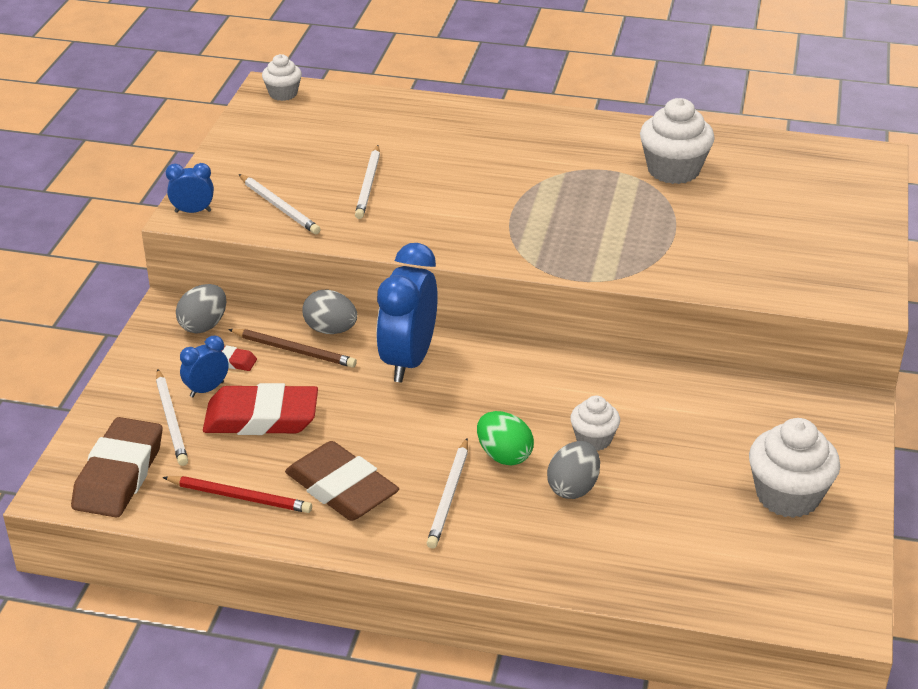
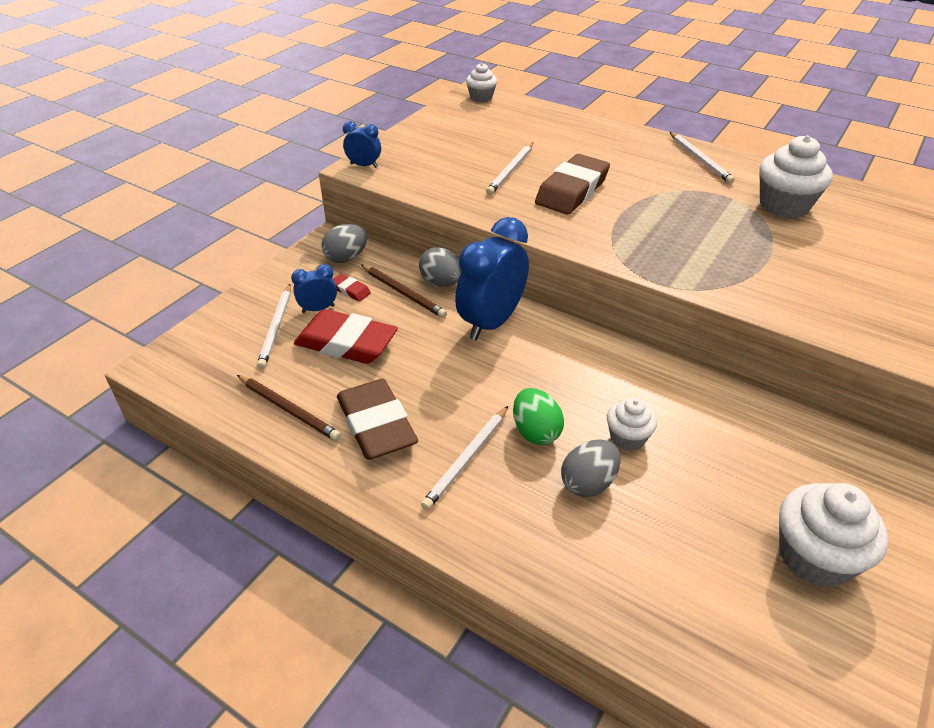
camera: 20 degrees right, 5 degrees up
brown eraser [71,417,163,518] -> brown eraser moved to [535,154,610,214]
red pencil [162,476,312,513] -> brown pencil [237,375,341,441]
white pencil [239,174,321,234] -> white pencil moved to [670,132,735,184]

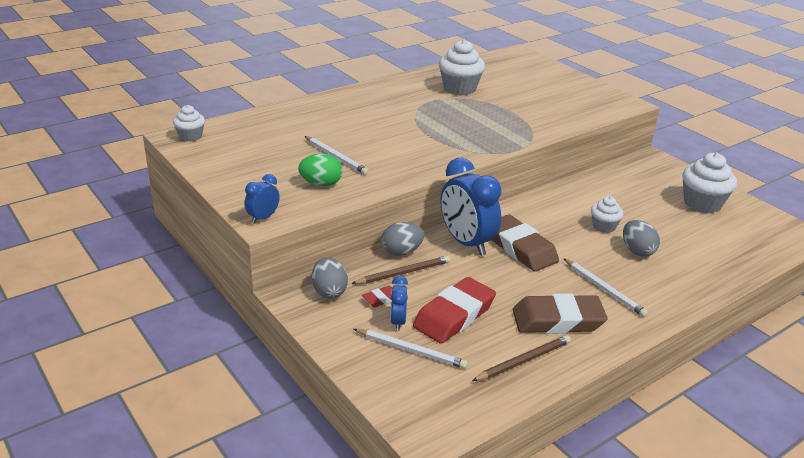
camera: 70 degrees left, 10 degrees down
green egg [513,388,564,445] -> green egg moved to [298,153,342,187]
brown eraser [535,154,610,214] -> brown eraser moved to [492,214,559,272]
white pencil [670,132,735,184] -> none

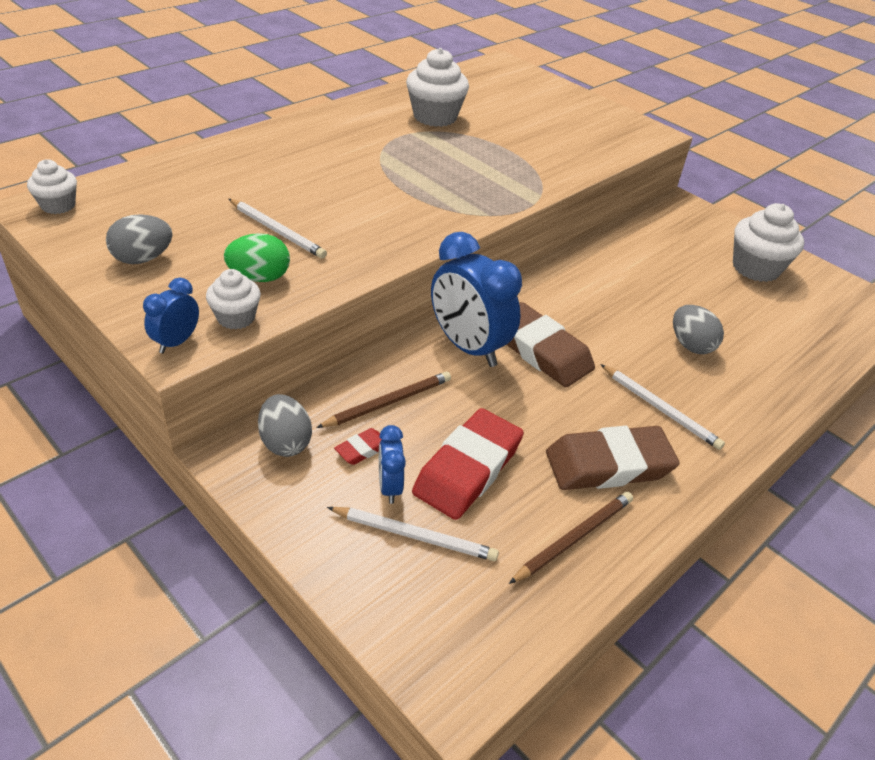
camera: 10 degrees left, 10 degrees up
grey egg [381,222,424,256] -> grey egg moved to [106,214,172,264]
white cupcake [591,196,624,233] -> white cupcake moved to [206,269,261,329]

